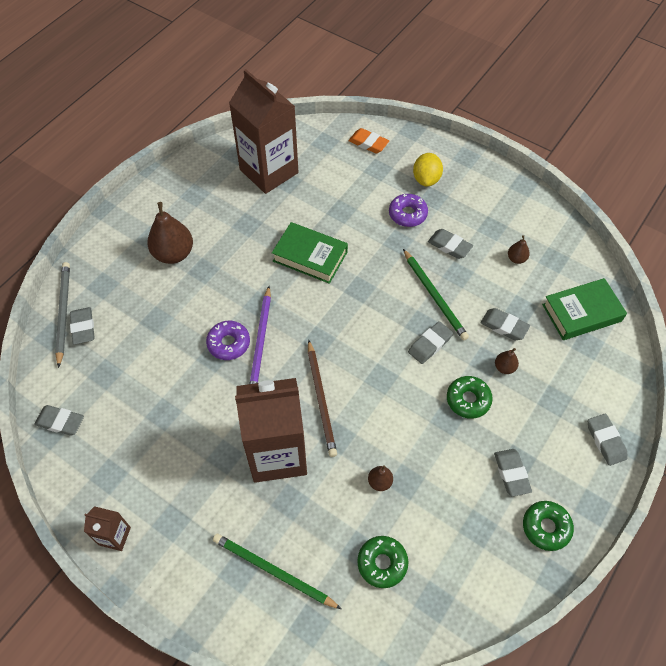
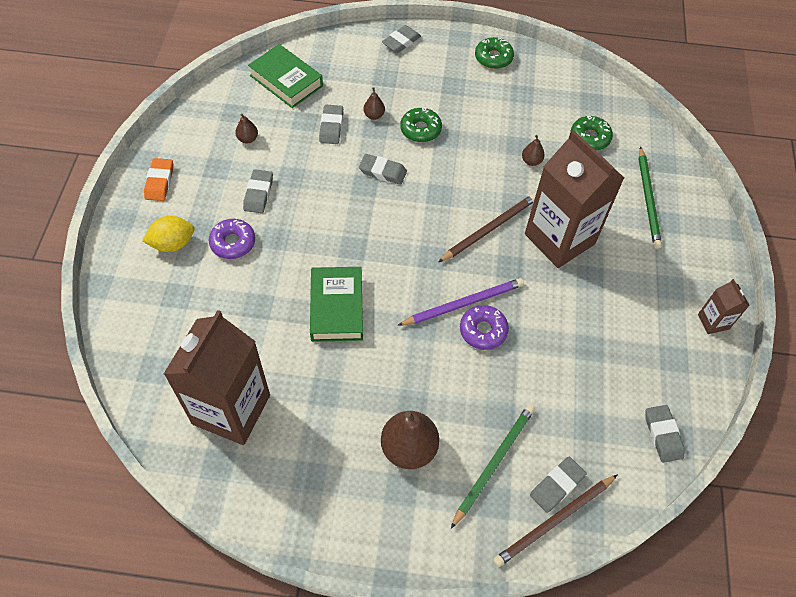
camera: 120 degrees left, 0 degrees up
grey pencil [55,262,70,368] -> brown pencil [493,475,617,567]
orange eraser [348,128,389,154] -> orange eraser moved to [144,158,173,201]
green pencil [403,249,469,340] -> green pencil moved to [451,405,535,529]
grey eraser [494,449,532,496] -> none

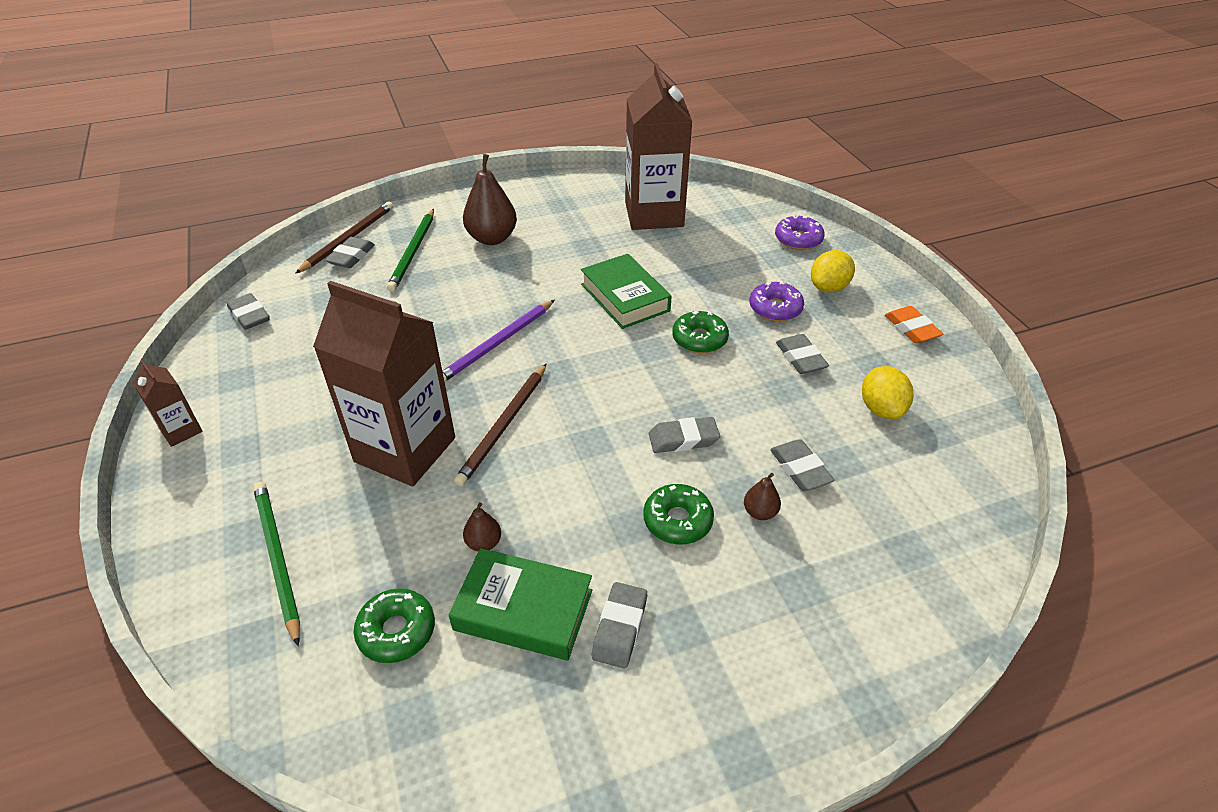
camera: 155 degrees right, 15 degrees down
brown pear [235,113,258,143] -> yellow lemon [862,366,913,419]
green book [248,44,323,108] -> green book moved to [449,548,592,660]
grey eraser [382,25,421,53] -> grey eraser moved to [592,582,647,669]
purple donut [460,305,509,350] -> purple donut moved to [775,215,825,250]
green donut [475,37,514,69] -> green donut moved to [672,311,729,353]

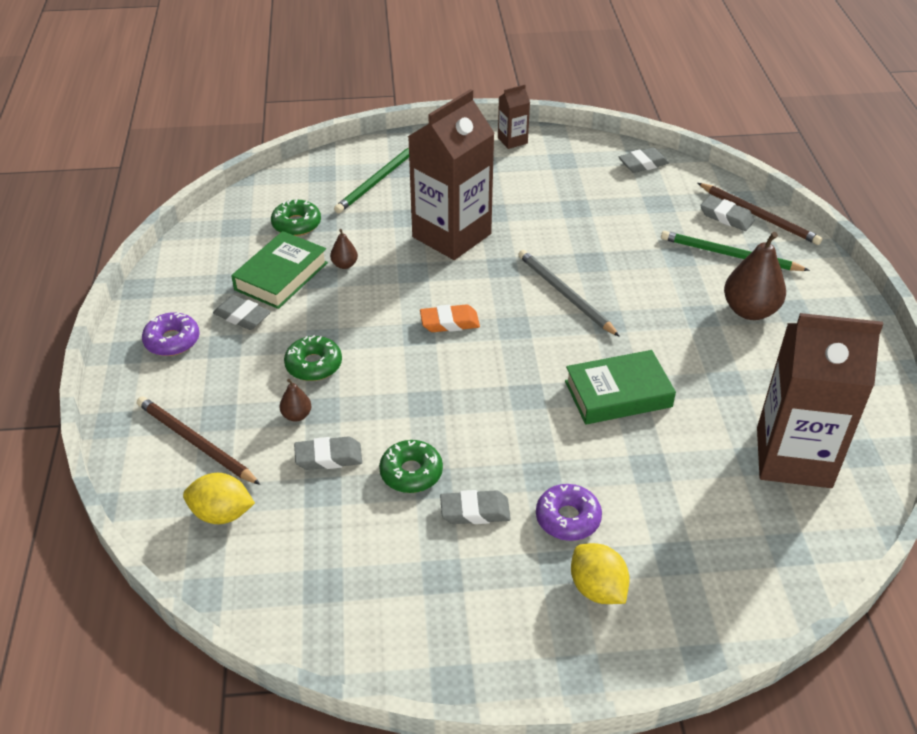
camera: 105 degrees right, 0 degrees up
green pencil [253,482,300,646] -> green pencil turned 135 degrees clockwise [334,148,409,213]
purple pencil [442,300,555,382] -> grey pencil [518,250,620,337]
brown pencil [454,363,547,486] -> brown pencil moved to [137,396,261,485]
grey eraser [649,417,720,453] -> none
green donut [672,311,729,353] -> green donut moved to [379,440,443,493]
purple donut [775,215,825,250] -> purple donut moved to [142,312,200,356]
yellow lemon [862,366,913,419] -> yellow lemon moved to [183,473,255,524]
orange eraser [885,306,943,344] -> orange eraser moved to [420,304,480,332]

